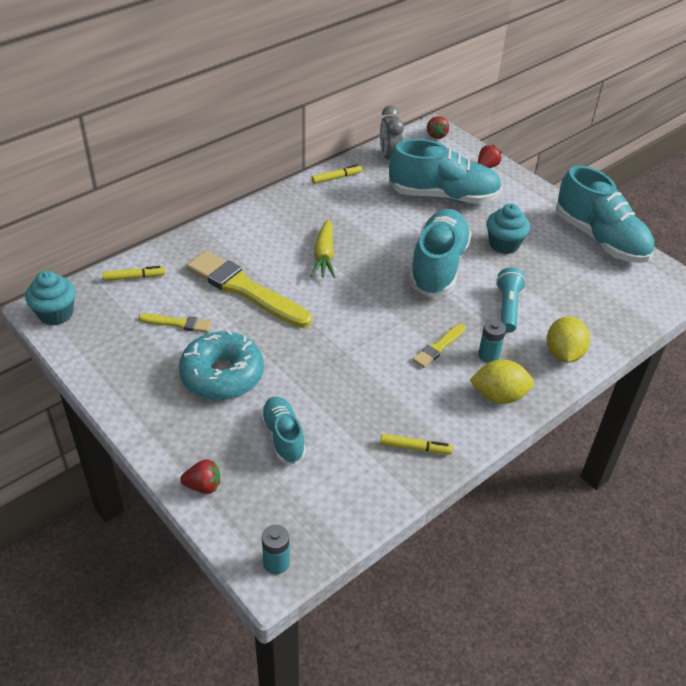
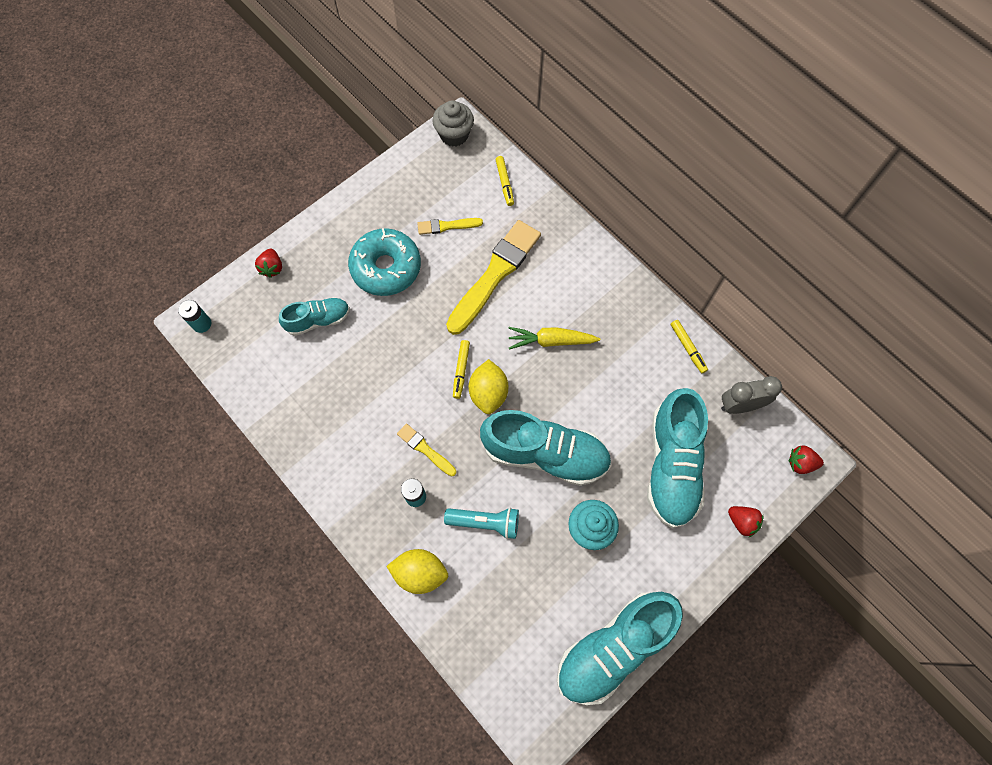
camera: 90 degrees right, 25 degrees up
turquoise cupcake [25,271,76,326] -> grey cupcake [432,100,474,147]
yellow brush [138,313,212,333] -> yellow brush turned 75 degrees clockwise [417,218,483,235]
yellow marker [380,434,453,455] -> yellow marker moved to [453,340,470,399]
yellow lemon [470,359,534,404] -> yellow lemon moved to [469,359,509,414]

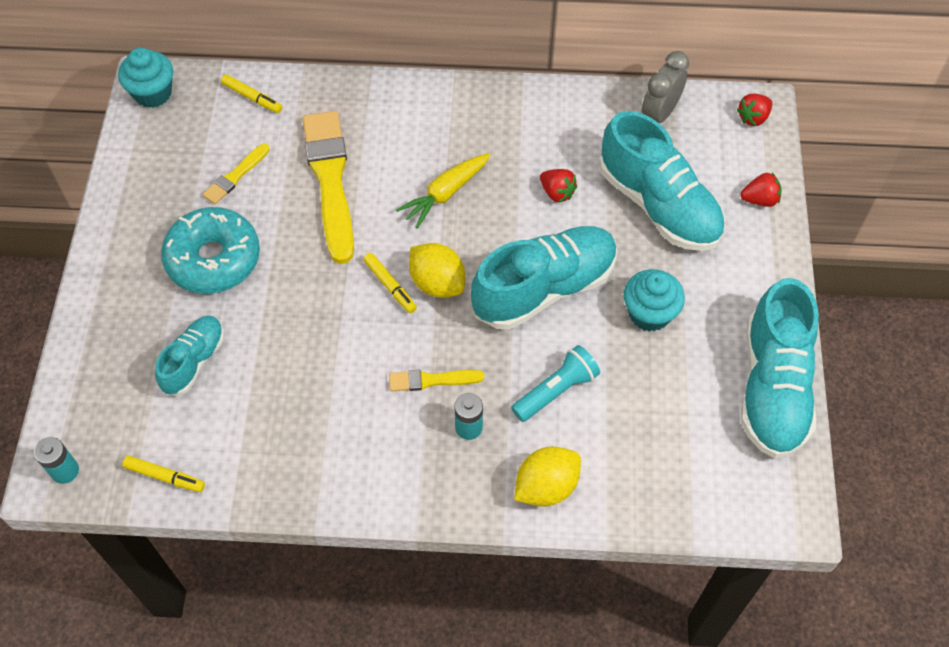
camera: 45 degrees left, 10 degrees down
red strawberry [255,248,282,278] -> red strawberry moved to [540,169,577,203]
grey cupcake [432,100,474,147] -> turquoise cupcake [118,48,173,108]
yellow marker [671,320,708,373] -> yellow marker moved to [122,455,205,492]

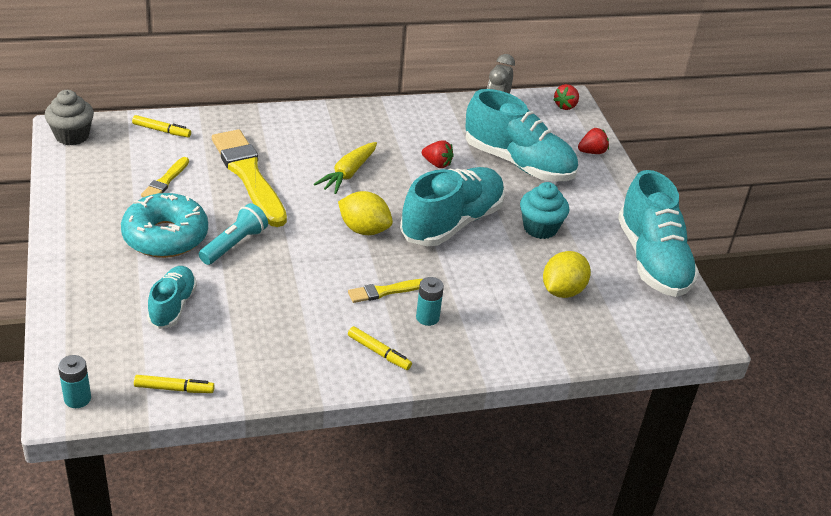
camera: 20 degrees left, 20 degrees down
turquoise cupcake [118,48,173,108] -> grey cupcake [45,90,94,145]
yellow marker [363,253,417,313] -> yellow marker moved to [348,326,412,370]
turquoise flashlight [511,345,600,422] -> turquoise flashlight moved to [199,203,268,265]
yellow lemon [514,447,581,507] -> yellow lemon moved to [543,251,591,298]

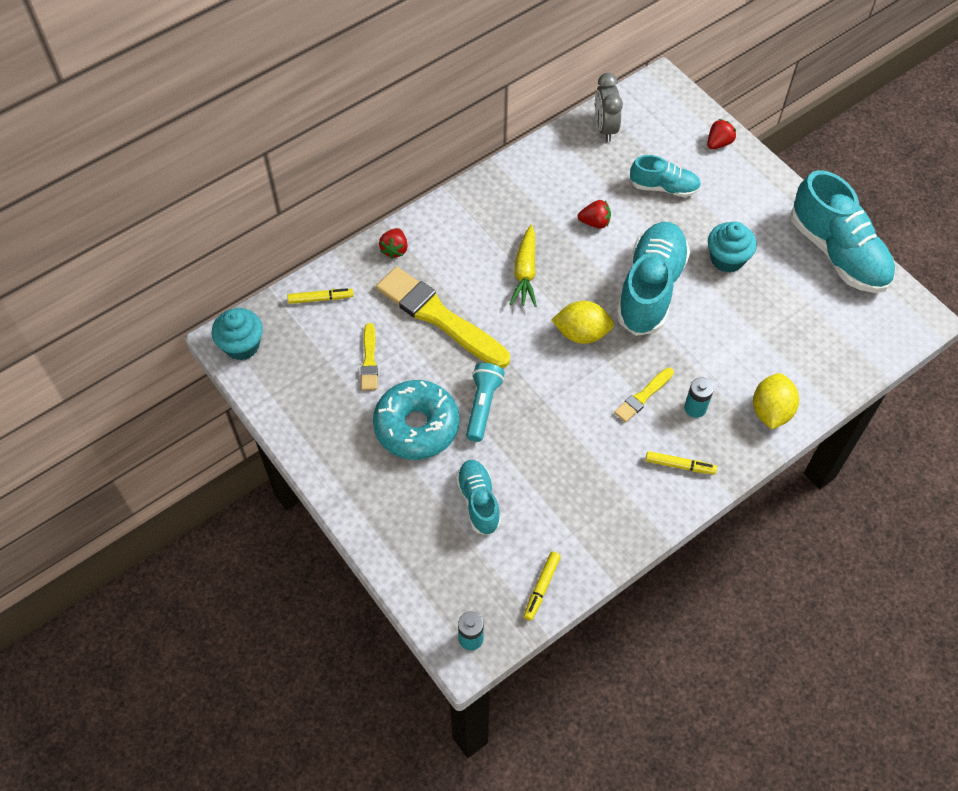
camera: 20 degrees left, 20 degrees up
grey cupcake [45,90,94,145] -> turquoise cupcake [212,308,263,360]
yellow marker [134,375,215,393] -> yellow marker turned 135 degrees clockwise [523,551,561,621]
turquoise shoe [465,89,578,181] -> turquoise shoe [630,155,701,197], size x0.56
yellow lemon [543,251,591,298] -> yellow lemon moved to [753,373,799,429]
red strawberry [553,84,579,110] -> red strawberry moved to [379,228,408,259]

